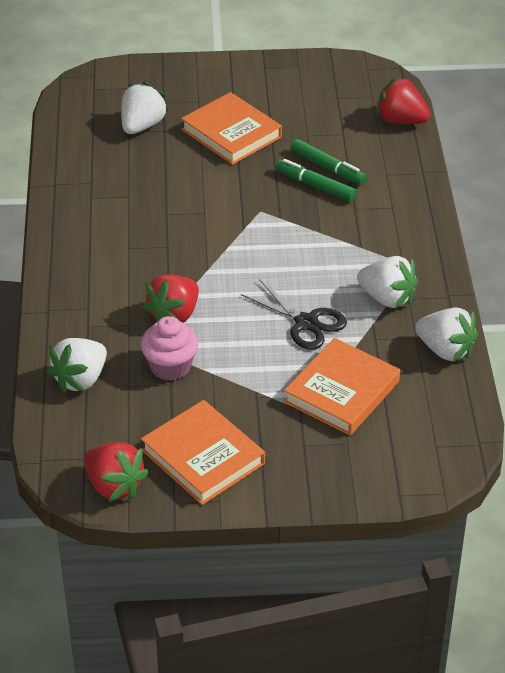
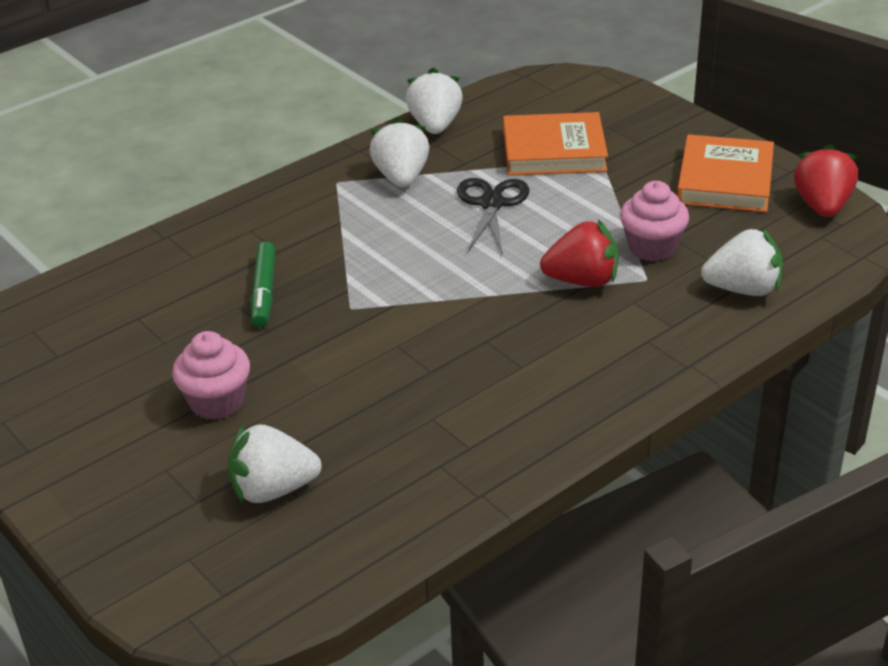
camera: 125 degrees left, 5 degrees down
orange book [181,92,282,165] -> pink cupcake [172,331,250,420]
green marker [291,139,366,185] -> none
red strawberry [376,77,430,124] -> none

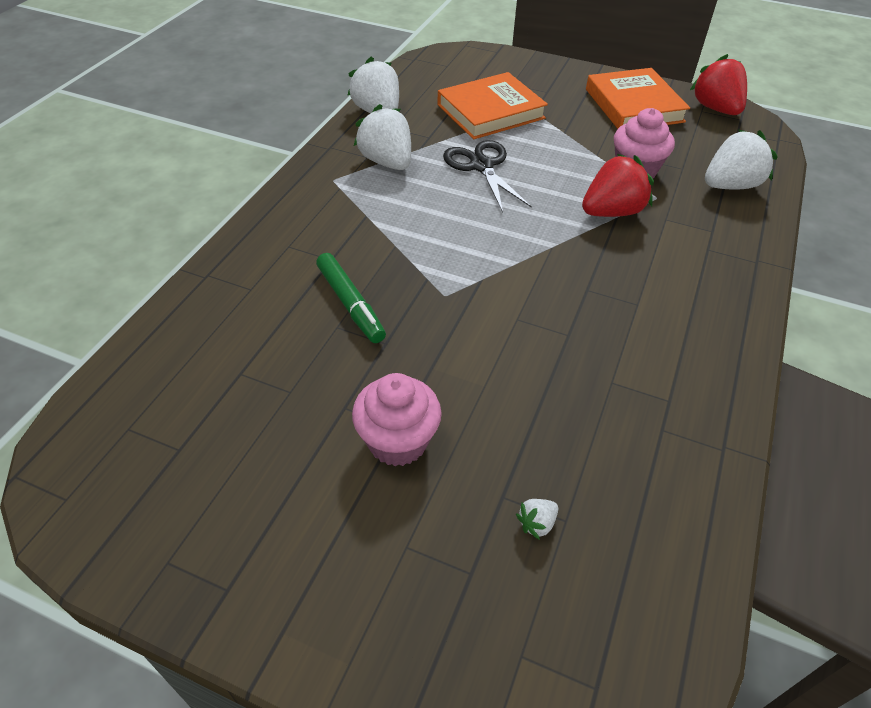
camera: 30 degrees left, 10 degrees up
white strawberry [228,424,322,503] -> white strawberry [516,499,558,540], size x0.43

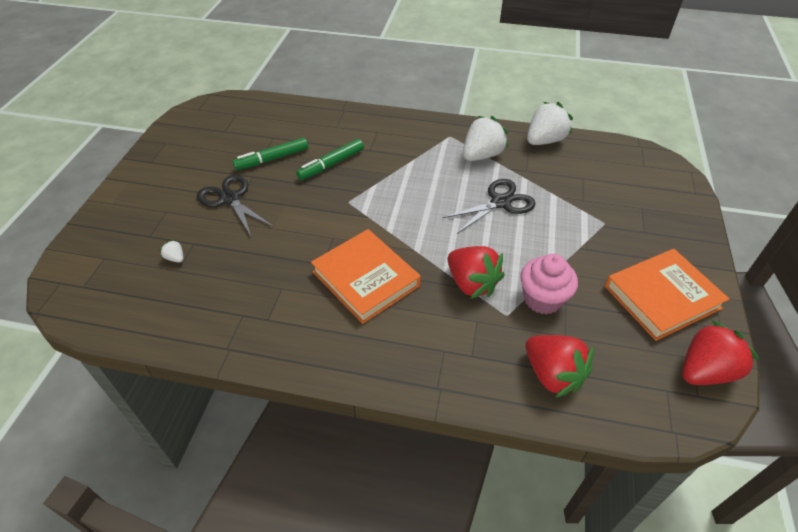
camera: 80 degrees right, 0 degrees up
pink cupcake [352,373,442,466] -> black scissors [197,175,274,238]
orange book [437,72,548,139] -> orange book moved to [311,229,421,324]
white strawberry [705,129,778,190] -> red strawberry [526,335,594,398]
none -> green marker [233,138,308,170]

